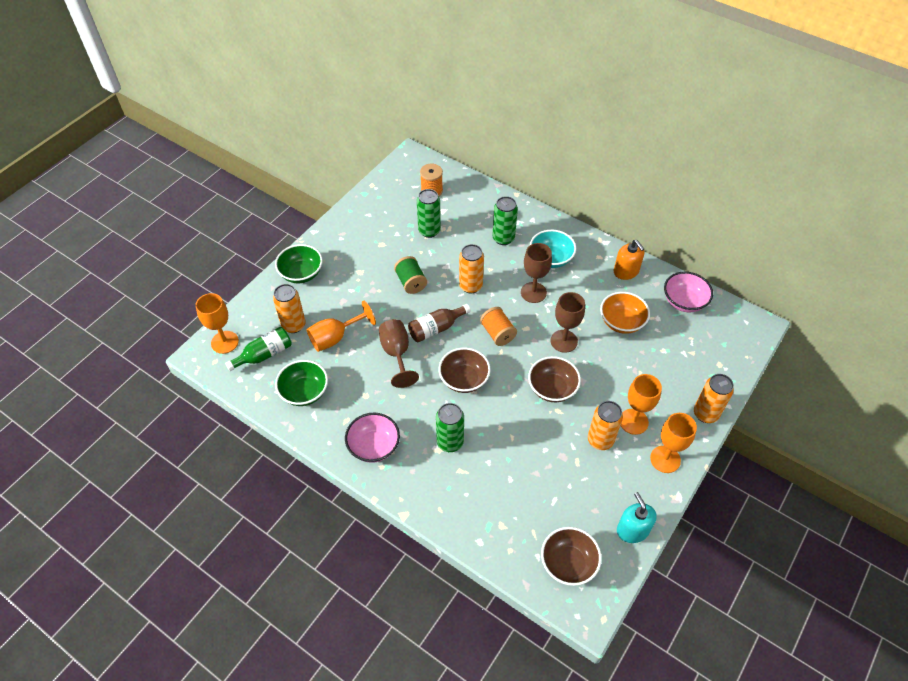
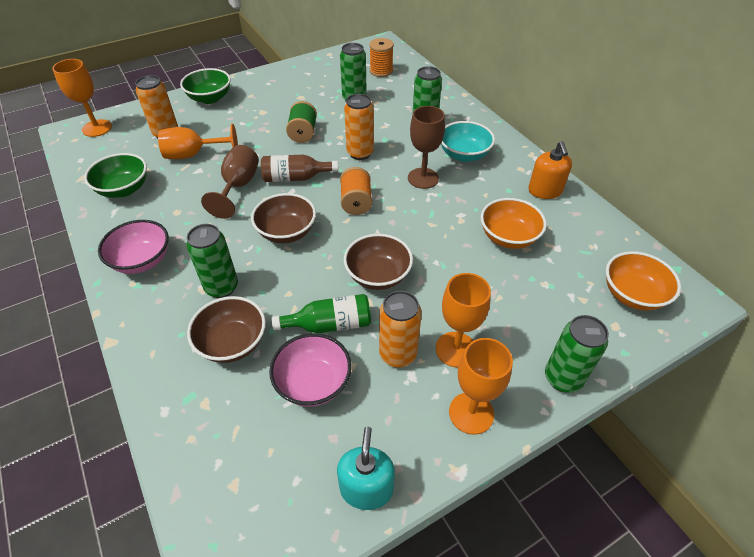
camera: 25 degrees right, 5 degrees down
green bottle [225,327,292,371] -> green bottle moved to [272,294,371,333]
brown bowl [541,527,602,586] -> brown bowl moved to [187,296,266,363]
brown goblet [551,292,585,353] -> none
pink bowl [664,272,713,312] -> pink bowl moved to [269,333,352,407]
orange can [694,374,734,423] -> green can [545,315,609,393]
none -> orange bowl [606,251,681,311]

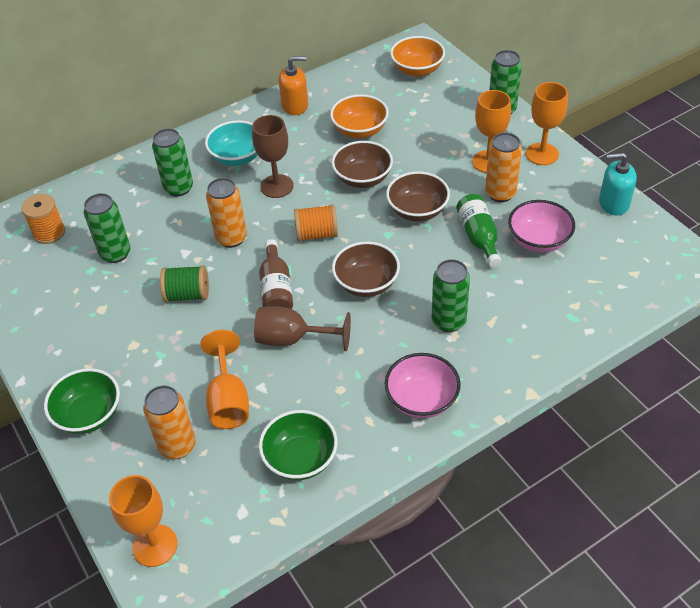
camera: 90 degrees left, 0 degrees up
brown bowl [187,296,266,363] -> brown bowl moved to [332,141,393,188]

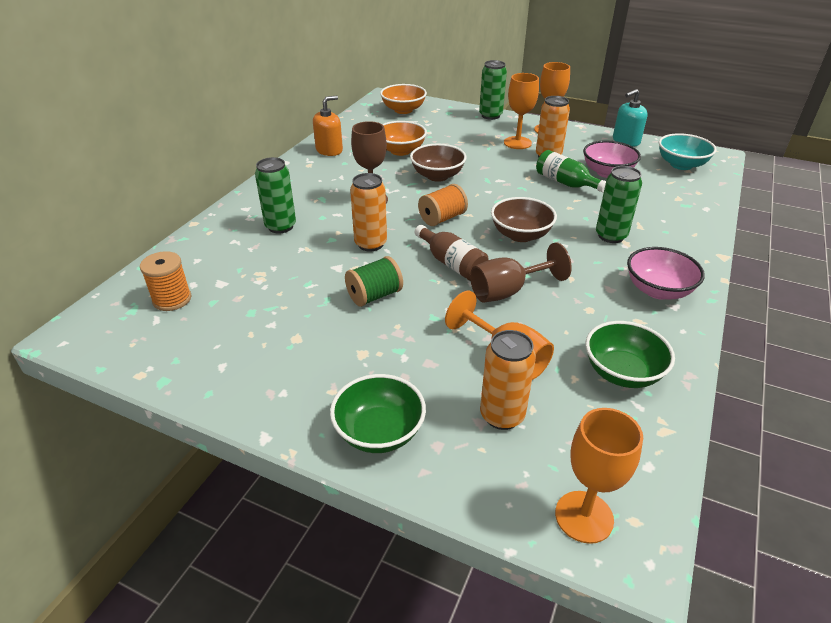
camera: 35 degrees left, 10 degrees down
green can [84,193,131,263] -> none
turquoise bowl [205,120,258,166] -> turquoise bowl moved to [659,133,716,170]
brown bowl [386,171,450,221] -> none

